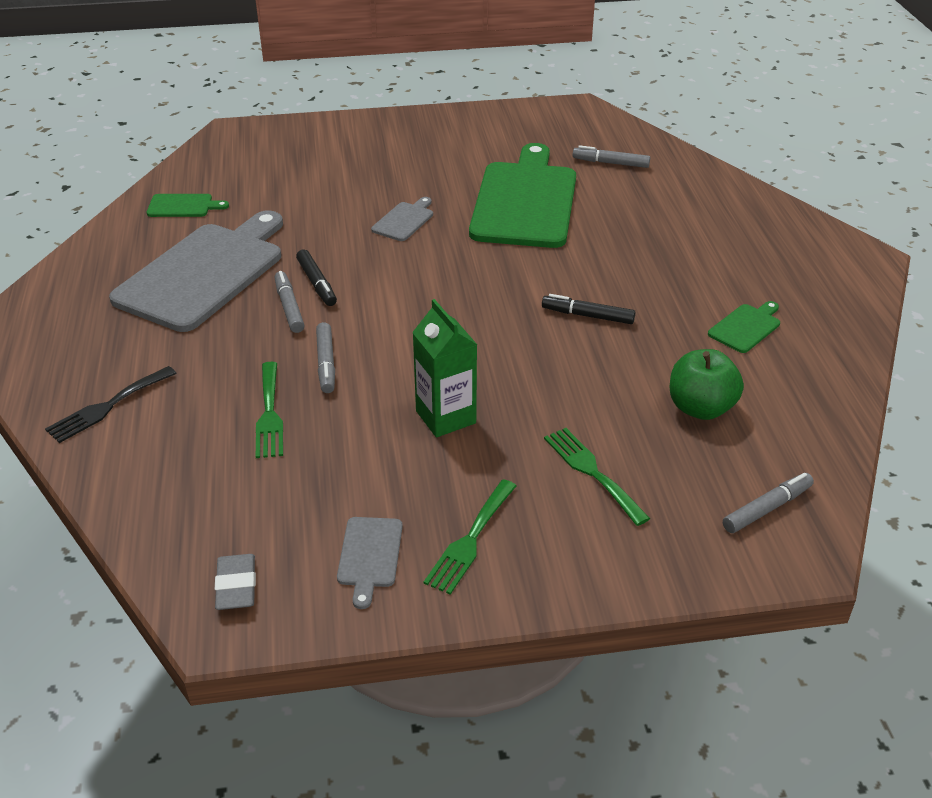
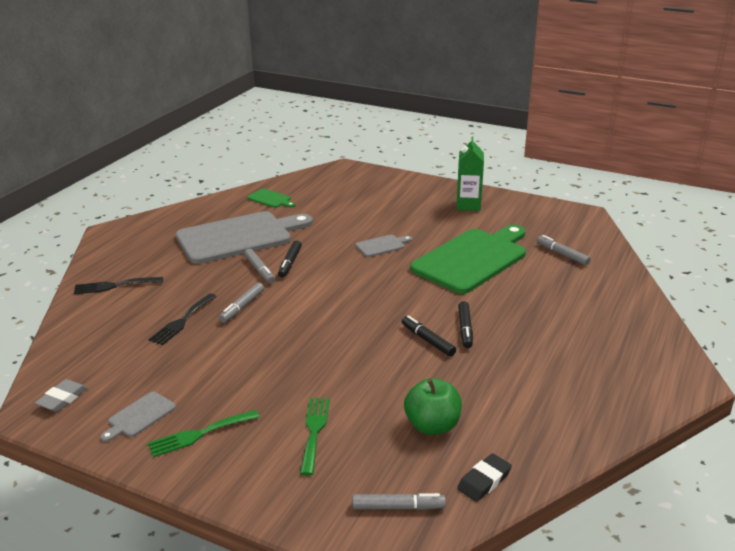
camera: 35 degrees right, 10 degrees down
green fork [256,362,283,458] -> black fork [148,293,217,345]
grey marker [275,271,305,333] -> grey marker turned 135 degrees clockwise [244,249,275,283]
green carton [412,299,477,437] -> green carton moved to [456,136,484,211]
green cutting board [708,301,780,353] -> none
none -> black eraser [457,453,512,502]
none -> black marker [458,301,473,348]

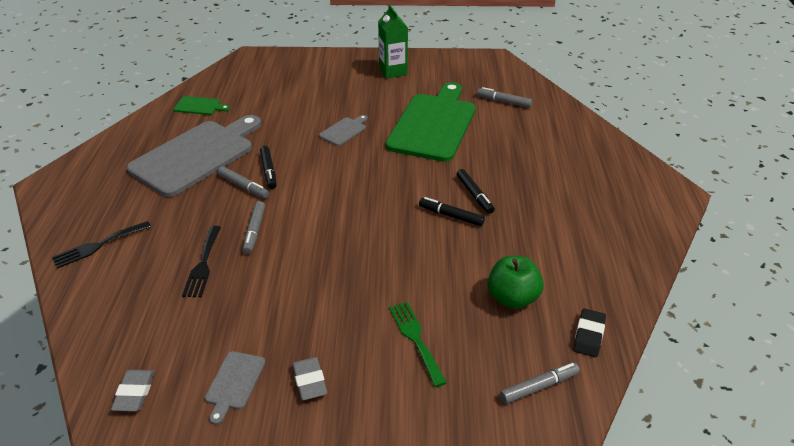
camera: 25 degrees left, 10 degrees up
green fork [148,410,260,457] -> grey eraser [292,357,327,400]

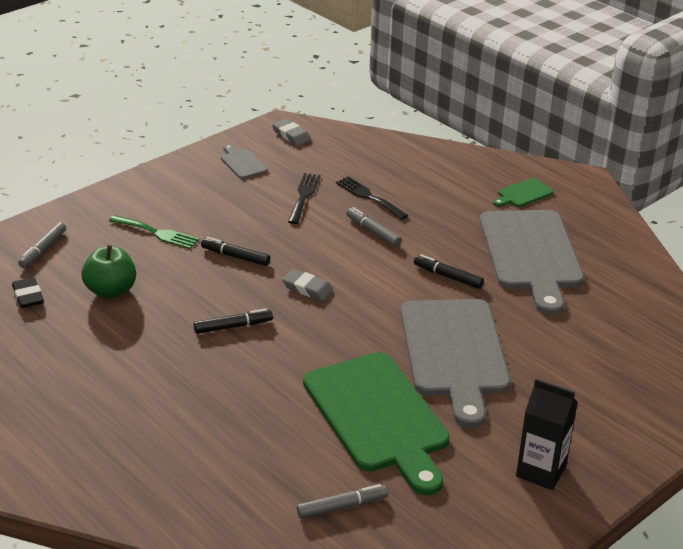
camera: 135 degrees right, 5 degrees down
black fork [52,221,151,269] -> black fork moved to [288,173,321,224]
green cutting board [174,96,230,115] -> green cutting board moved to [493,178,554,207]
grey marker [218,167,269,198] -> none
grey eraser [292,357,327,400] -> grey eraser moved to [282,269,333,301]
grey cutting board [319,115,368,146] -> grey cutting board [401,299,510,428], size x2.41
green carton [378,4,408,79] -> black carton [516,379,578,490]
black marker [457,169,495,214] -> black marker moved to [201,237,270,266]

